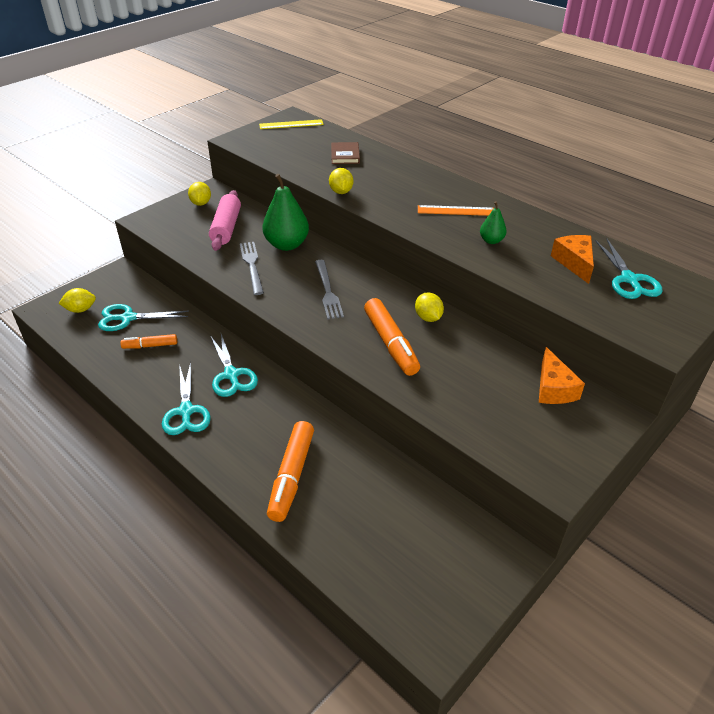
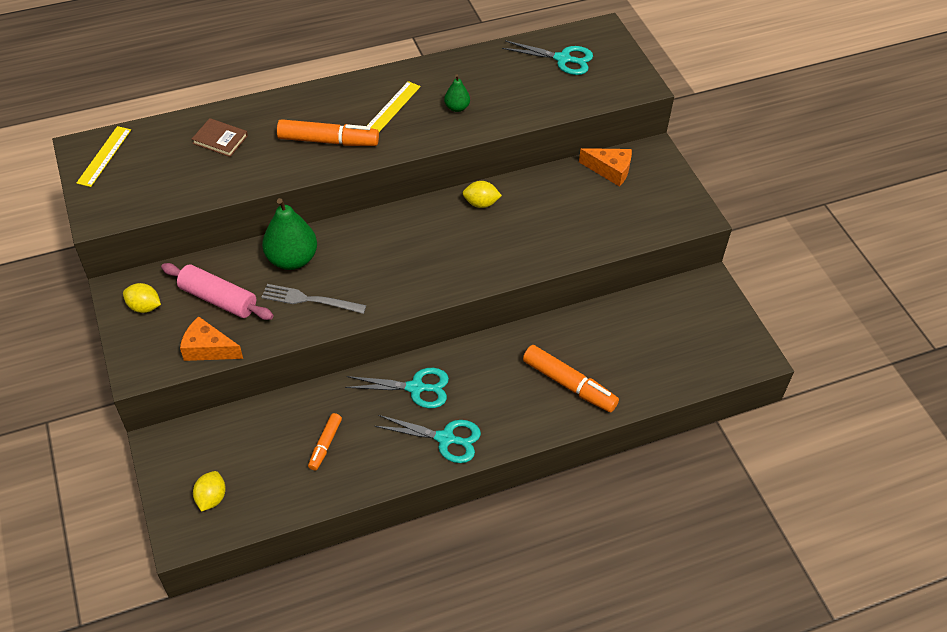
camera: 65 degrees left, 10 degrees up
turquoise scissors [98,304,188,331] -> none
grey fork [315,260,344,319] -> none
yellow lemon [329,168,353,194] -> none
orange marker [364,298,420,376] -> orange marker moved to [277,119,379,146]
orange ruler [418,205,494,216] -> yellow ruler [367,81,421,132]
orange cheese [551,235,594,284] -> orange cheese moved to [180,316,243,361]

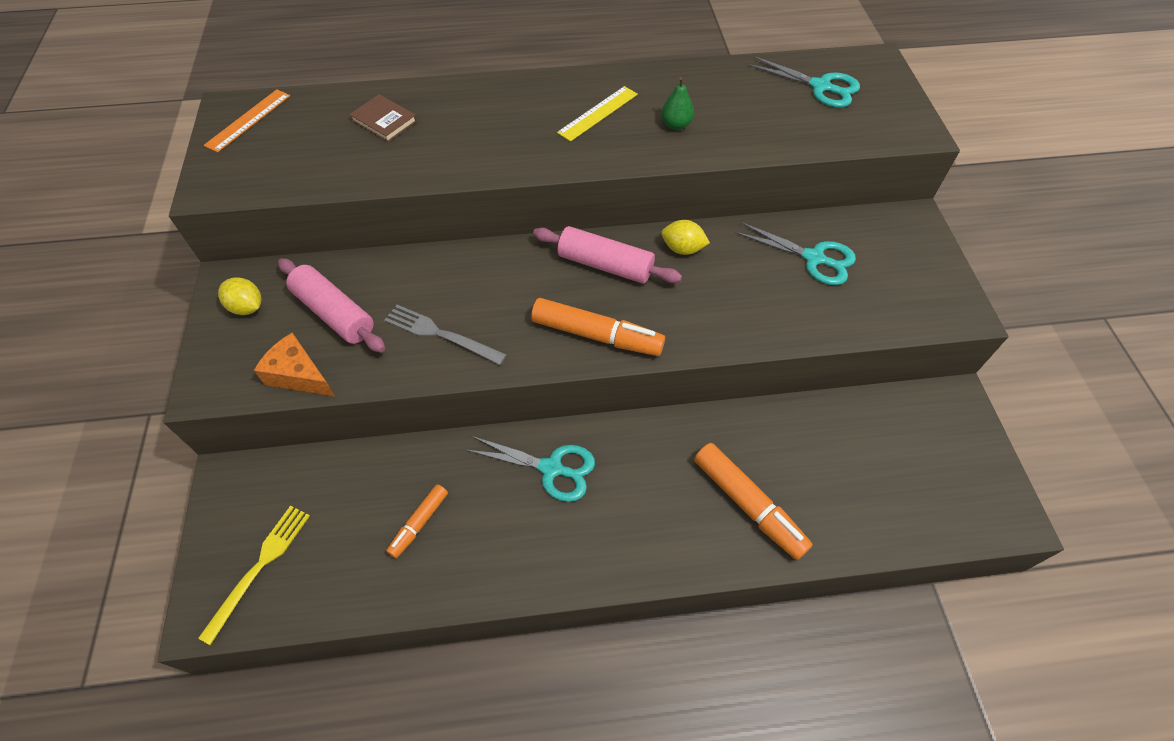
camera: 15 degrees right, 5 degrees up
yellow ruler [77,126,131,187] -> orange ruler [204,89,290,153]
yellow lemon [193,471,226,512] -> yellow fork [198,506,310,645]
green pear [262,198,317,270] -> none
orange marker [277,119,379,146] -> orange marker moved to [531,298,665,356]
turquoise scissors [375,415,481,463] -> turquoise scissors moved to [735,222,856,285]
orange cheese [579,148,632,187] -> none
none -> pink rolling pin [533,226,682,284]

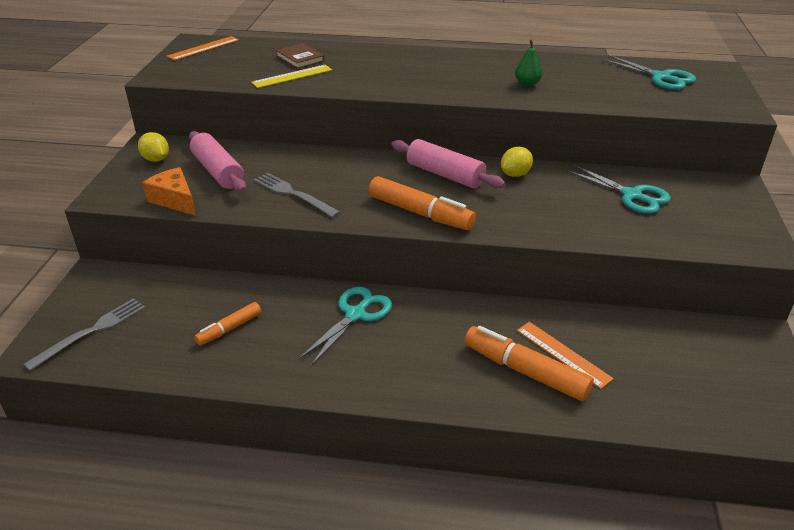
camera: 15 degrees right, 20 degrees down
yellow fork [198,506,310,645] -> grey fork [23,298,145,371]
turquoise scissors [466,436,595,502] -> turquoise scissors turned 90 degrees counterclockwise [299,287,392,366]
yellow ruler [557,86,638,142] -> yellow ruler moved to [251,65,332,88]
yellow lemon [661,220,710,255] -> yellow lemon turned 75 degrees counterclockwise [501,147,533,177]
orange marker [694,443,813,560] -> orange marker turned 150 degrees clockwise [465,326,594,401]
none -> orange ruler [517,322,614,389]

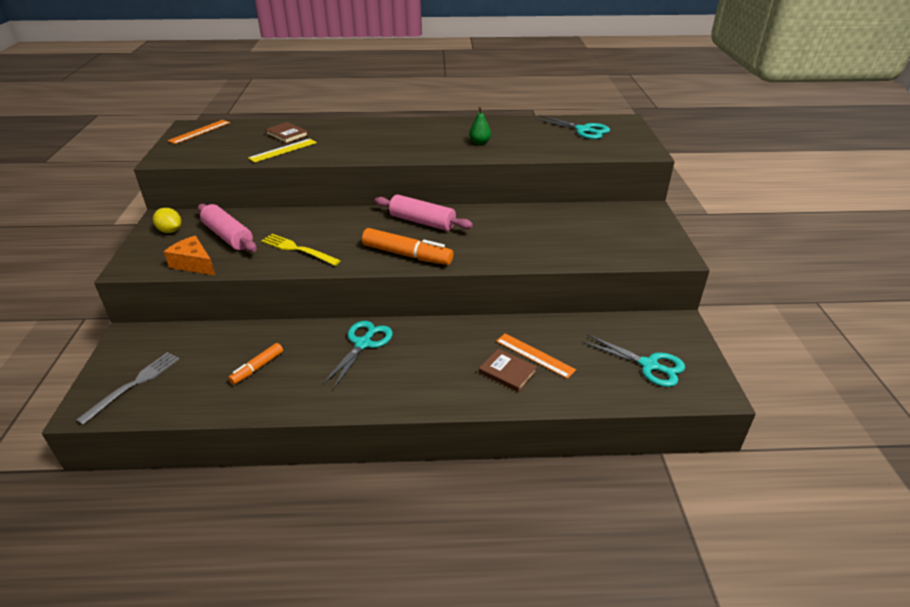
camera: 10 degrees left, 0 degrees up
grey fork [254,173,341,218] -> yellow fork [261,234,341,266]
orange marker [465,326,594,401] -> brown book [479,349,537,392]
yellow lemon [501,147,533,177] -> none
turquoise scissors [565,164,671,214] -> turquoise scissors moved to [582,334,685,387]

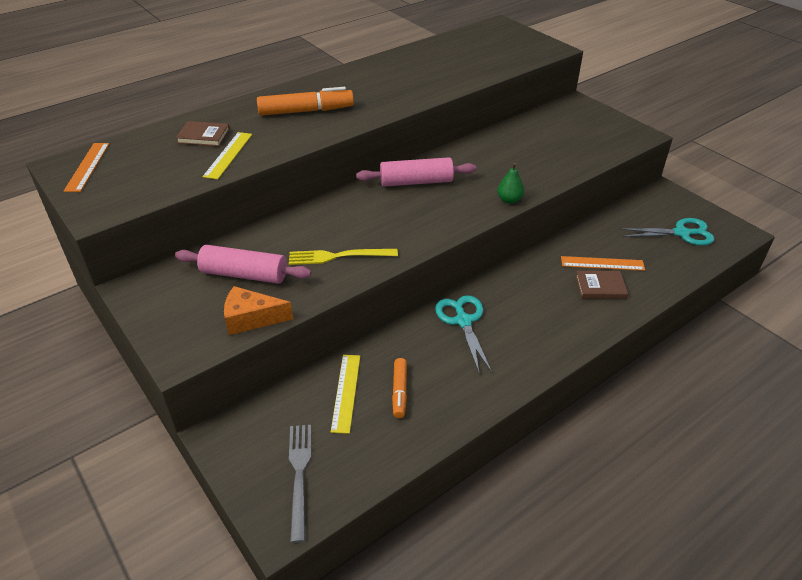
camera: 35 degrees left, 5 degrees up
yellow lemon [153,208,181,233] -> none
orange marker [362,228,453,265] -> orange marker moved to [257,87,354,116]
green pear [469,107,491,145] -> green pear moved to [498,163,524,204]
turquoise scissors [535,115,610,139] -> none
none -> yellow ruler [331,355,360,434]

